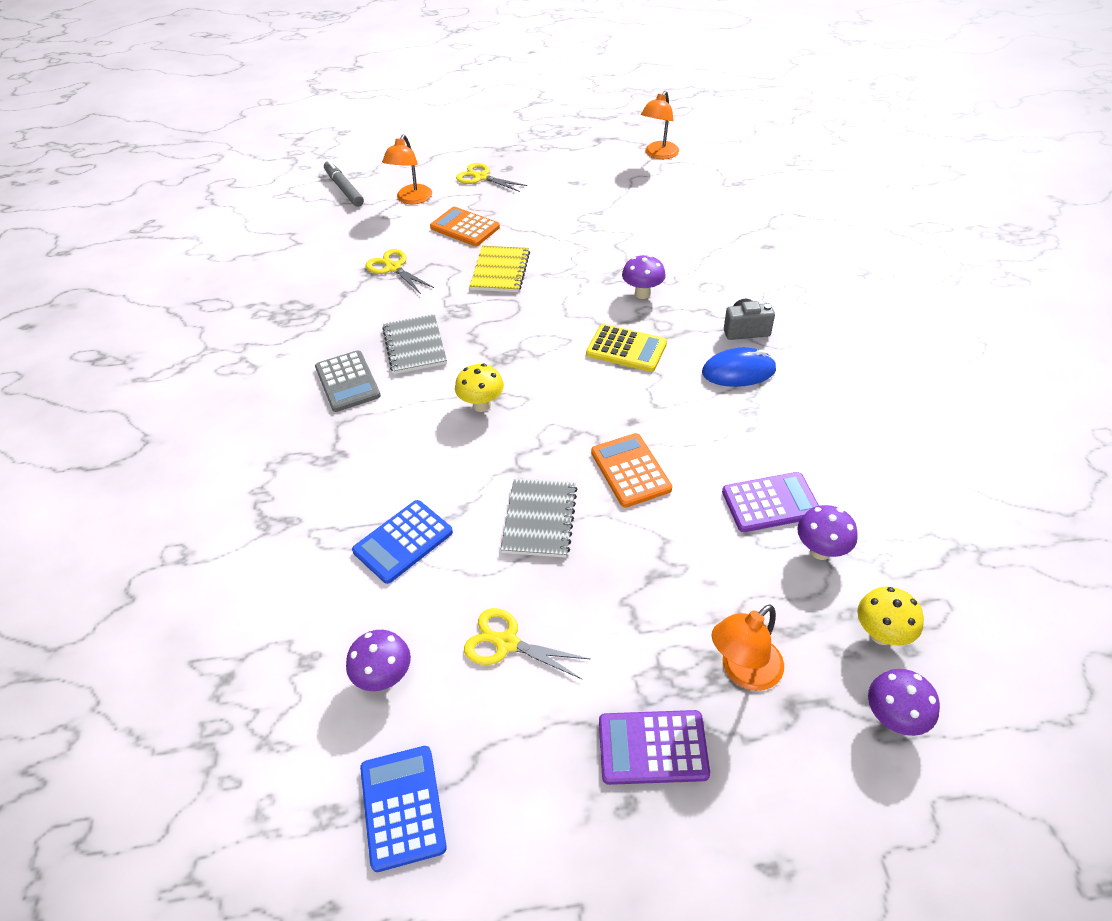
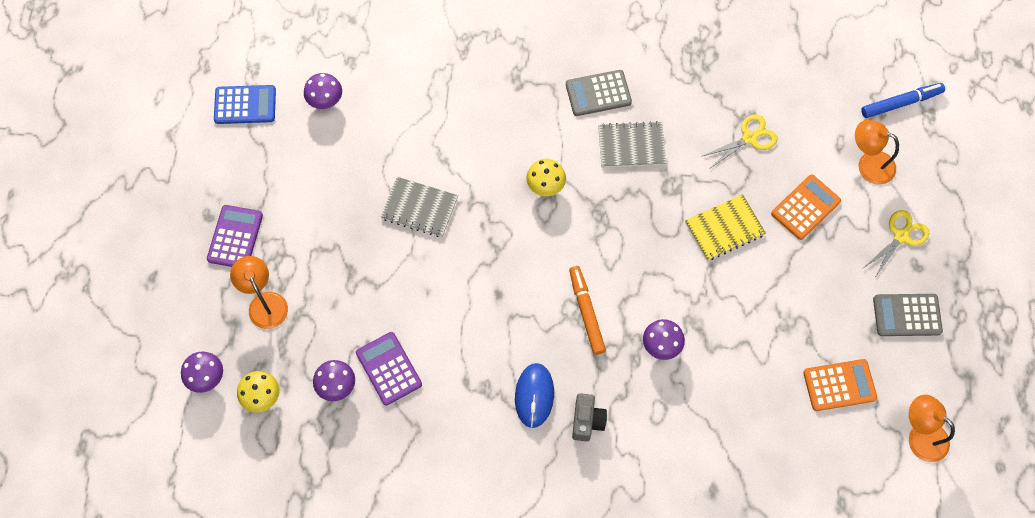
camera: 100 degrees right, 20 degrees up
grey marker [324,160,364,207] -> blue marker [861,83,945,118]
blue calculator [352,500,453,584] -> none
yellow scissors [464,608,590,679] -> none
yellow notebook [470,246,530,292] -> yellow notebook turned 45 degrees counterclockwise [685,194,766,261]
yellow calculator [586,324,667,372] -> orange marker [569,266,606,355]
orange calculator [591,433,672,508] -> orange calculator moved to [803,359,877,411]
purple calculator [722,472,819,532] -> purple calculator turned 150 degrees clockwise [356,332,422,405]
none -> grey calculator [873,294,943,336]

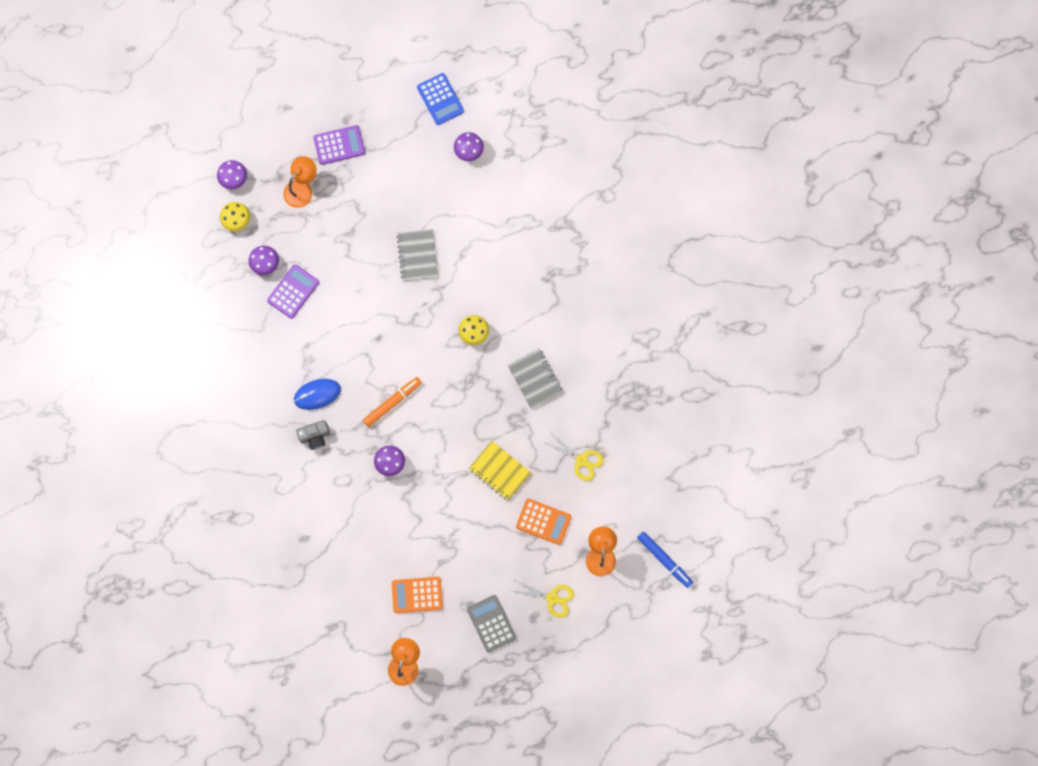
camera: 65 degrees right, 10 degrees up
grey calculator [566,70,632,116] -> none
orange calculator [803,359,877,411] -> orange calculator turned 120 degrees clockwise [392,577,443,613]

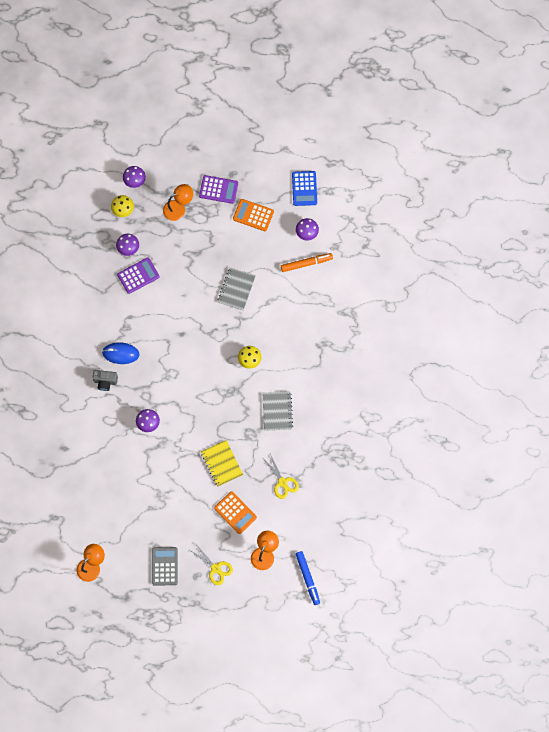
camera: 25 degrees right, 5 degrees down
orange marker [363,377,422,427] -> orange marker moved to [281,253,333,272]
orange calculator [392,577,443,613] -> orange calculator moved to [233,199,274,231]

